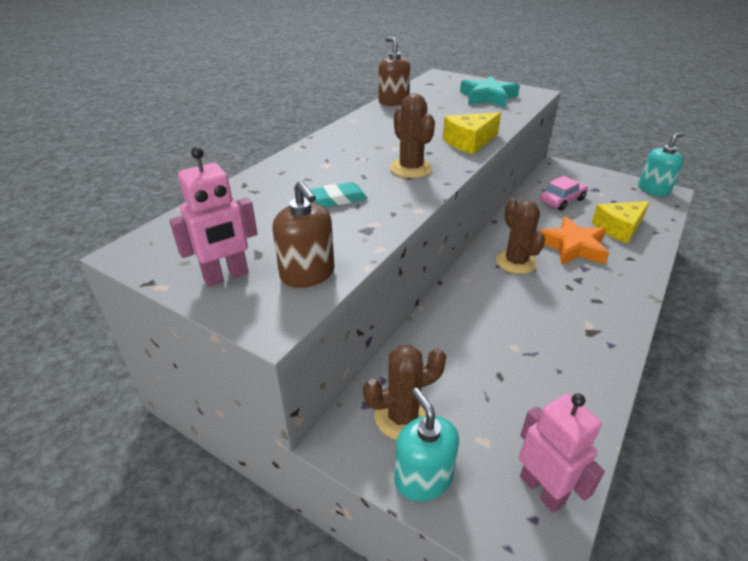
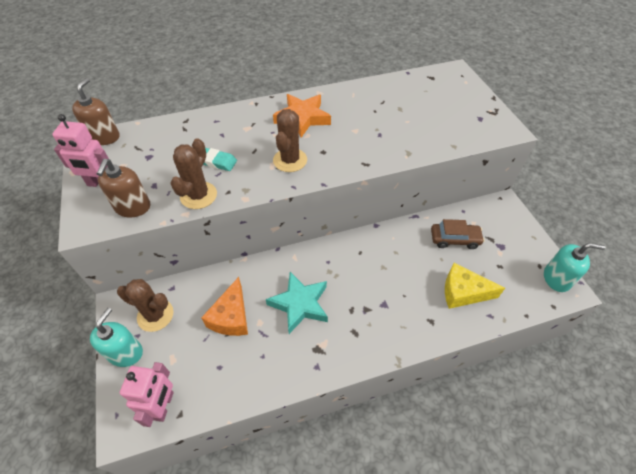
camera: 40 degrees right, 15 degrees up
brown soap dispenser [378,37,410,106] -> brown soap dispenser moved to [72,78,120,145]
yellow cheese [443,112,501,154] -> none
turquoise star [460,76,520,108] -> turquoise star moved to [266,272,328,334]
brown cactus [496,198,545,274] -> brown cactus moved to [170,138,217,209]
orange star [538,217,609,265] -> orange star moved to [273,94,331,138]
pink car [540,176,588,211] -> brown car [431,219,485,249]
none -> orange cheese [201,277,248,336]

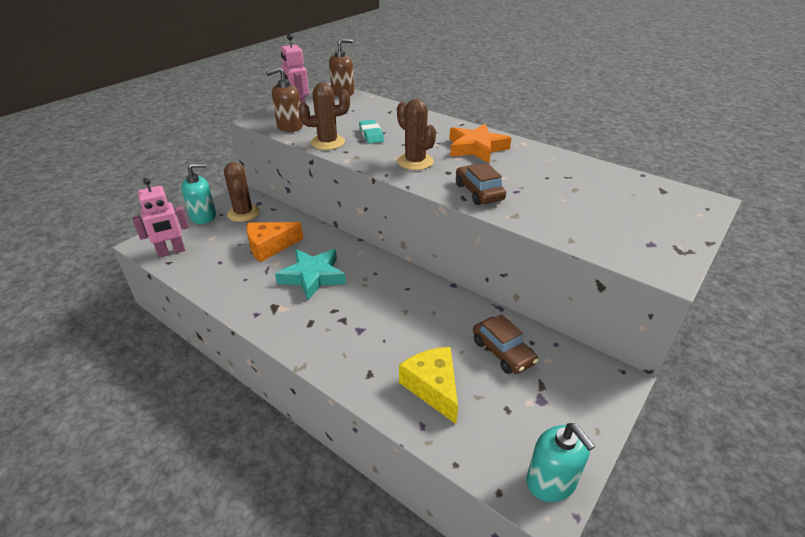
camera: 55 degrees right, 15 degrees down
brown cactus [273,109,307,172] -> brown cactus turned 75 degrees clockwise [397,99,436,170]
none -> brown car [456,163,506,205]

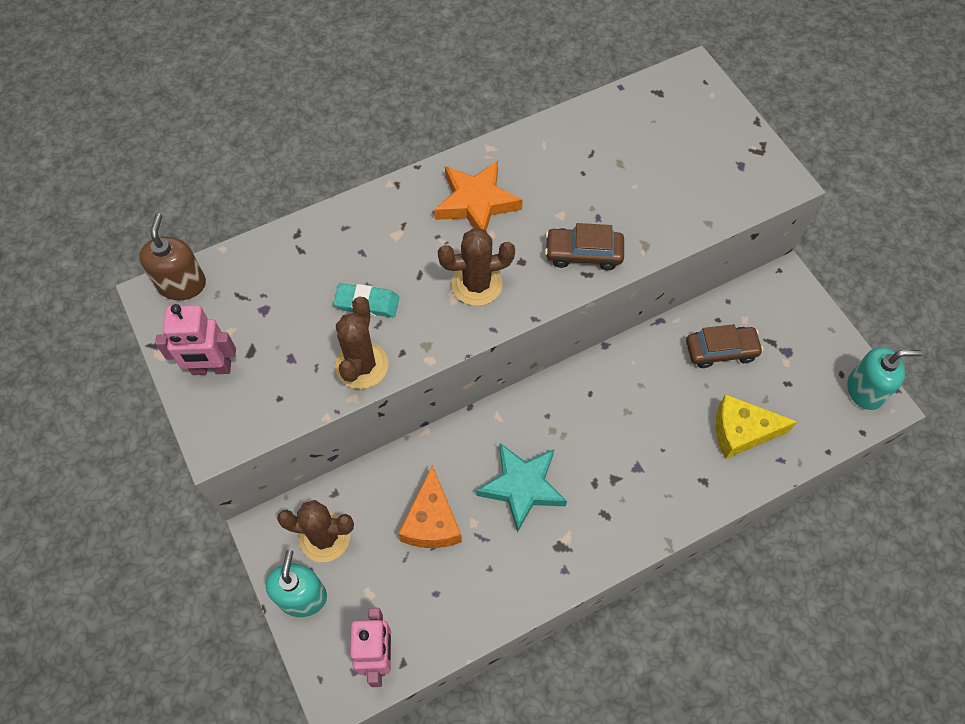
camera: 65 degrees left, 25 degrees up
brown soap dispenser [266,67,303,132] -> none

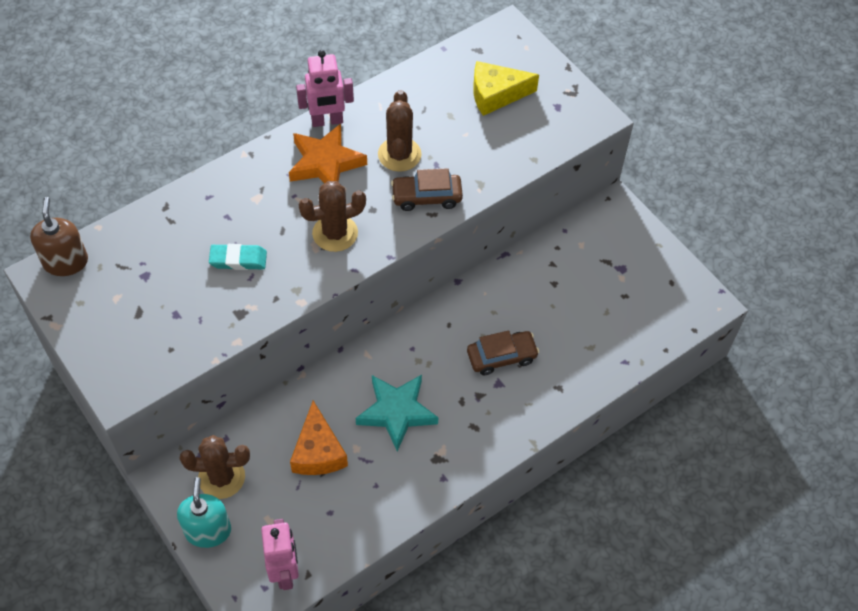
camera: 10 degrees left, 5 degrees down
pink robot [155,304,236,375] -> pink robot moved to [296,50,354,127]
brown cactus [335,296,388,389] -> brown cactus moved to [378,90,422,172]
brown car [686,324,763,368] -> brown car moved to [467,331,539,375]
yellow cheese [716,394,797,459] -> yellow cheese moved to [473,61,539,116]
turquoise soap dispenser [847,347,922,410] -> none

